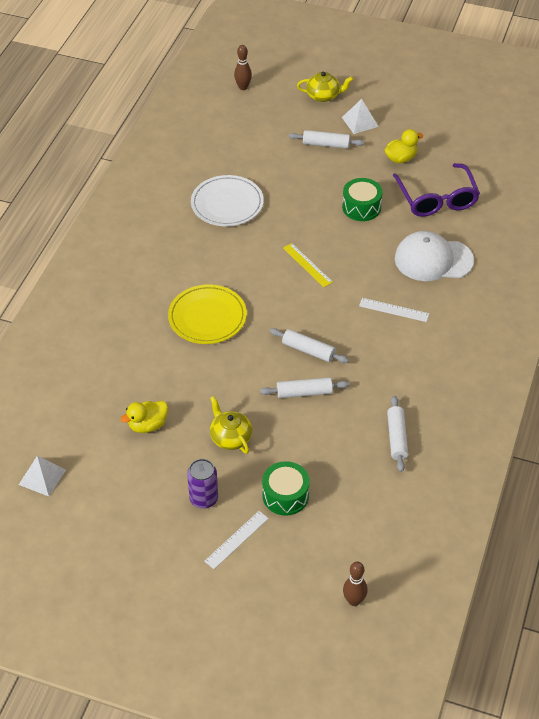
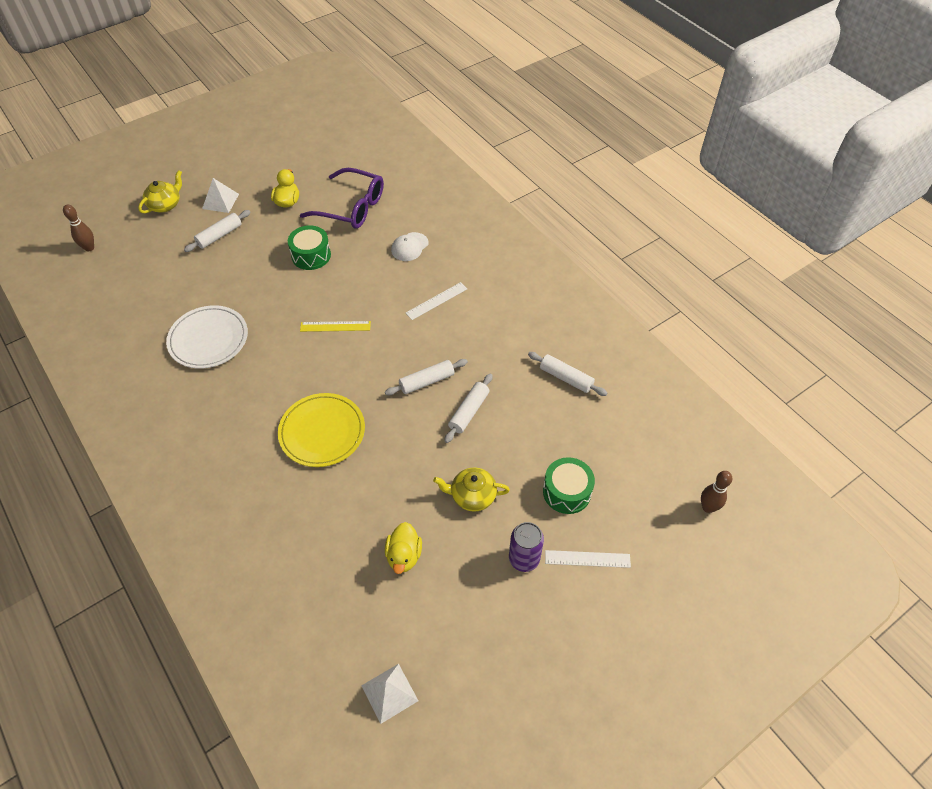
camera: 55 degrees left, 5 degrees up
white ruler [204,511,269,569] -> white ruler turned 75 degrees counterclockwise [545,550,631,568]
white cap [395,231,474,281] -> white cap [391,232,429,261], size x0.54

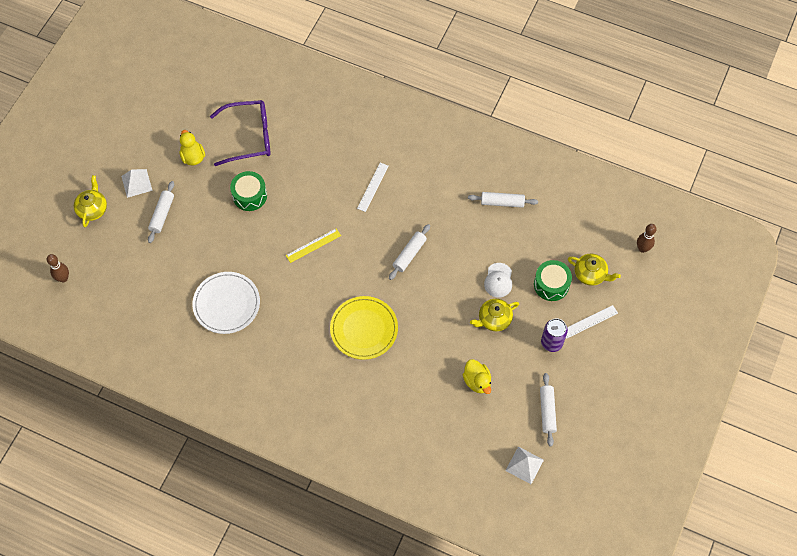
camera: 30 degrees left, 10 degrees up
white cap [391,232,429,261] -> white cap moved to [484,263,512,298]
white rolling pin [444,373,493,443] -> white rolling pin moved to [540,373,557,447]
none -> yellow teapot [568,254,621,286]

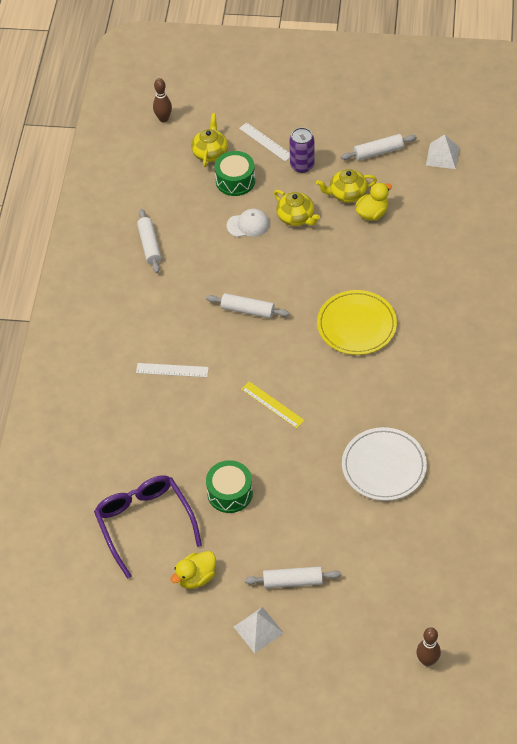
camera: 105 degrees left, 10 degrees down
yellow teapot [74,175,107,228] -> yellow teapot moved to [316,169,377,203]

